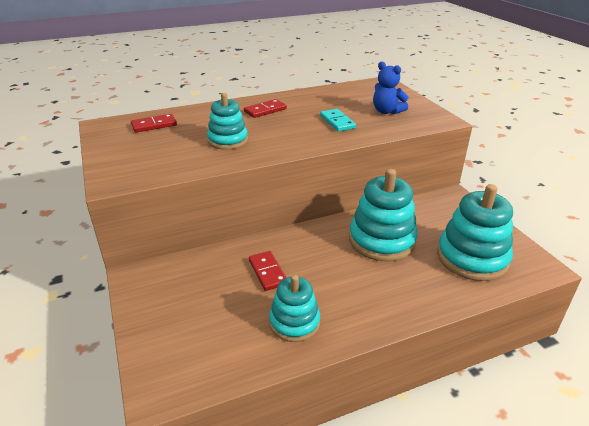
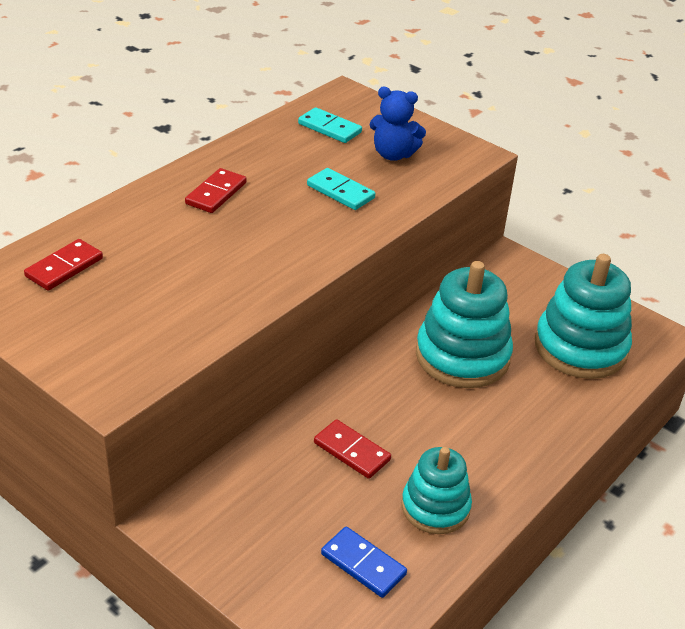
camera: 30 degrees left, 5 degrees up
turquoise stacking toy [207,93,248,150] -> none
none -> turquoise domino [298,107,362,143]
none -> blue domino [321,527,407,598]

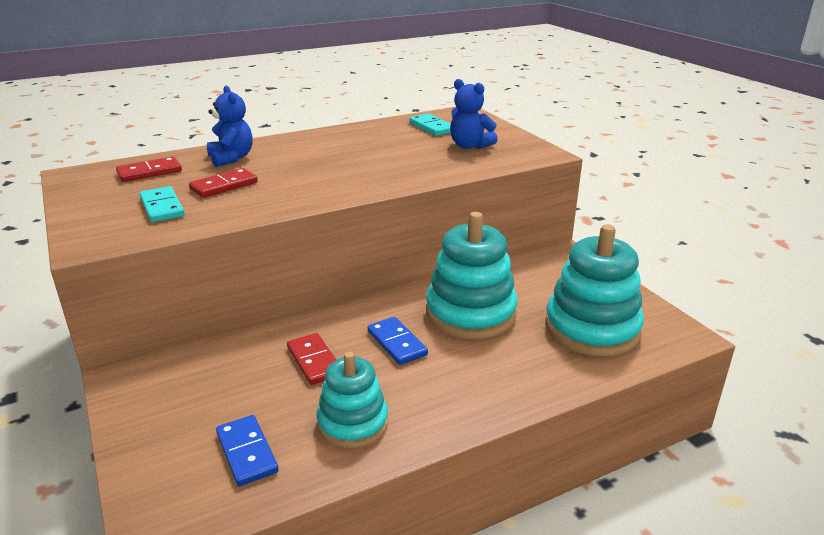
camera: 25 degrees right, 10 degrees down
red domino [185,168,246,213] -> red domino moved to [189,168,258,198]
turquoise domino [307,168,375,210] -> turquoise domino moved to [140,186,185,222]
none -> blue teddy bear [207,85,253,167]
none -> blue domino [368,317,428,365]

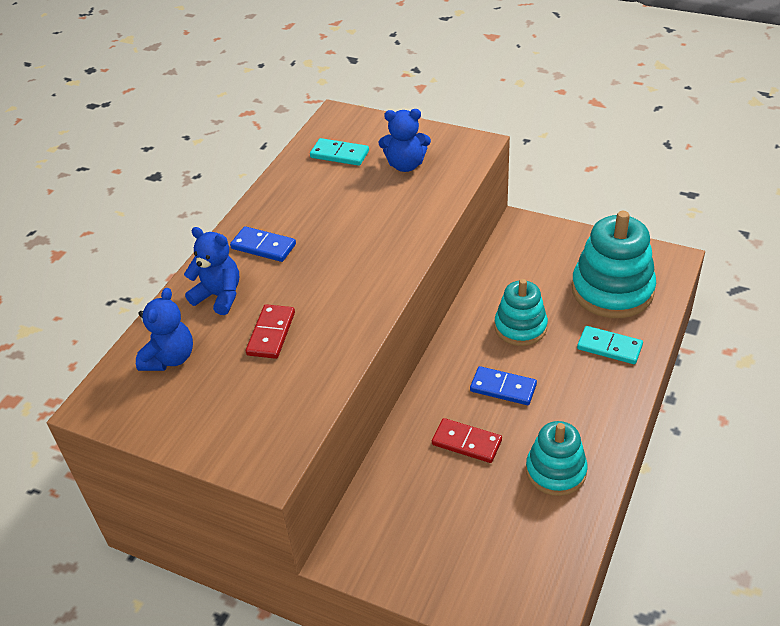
camera: 35 degrees left, 15 degrees up
red domino [116,157,182,182] -> blue teddy bear [136,288,193,371]
turquoise domino [140,186,185,222] -> turquoise domino moved to [577,326,643,364]
blue domino [216,415,279,486] -> blue domino moved to [230,226,296,262]
turquoise stacking toy [426,212,518,339] -> turquoise stacking toy [495,279,548,346], size x0.63

